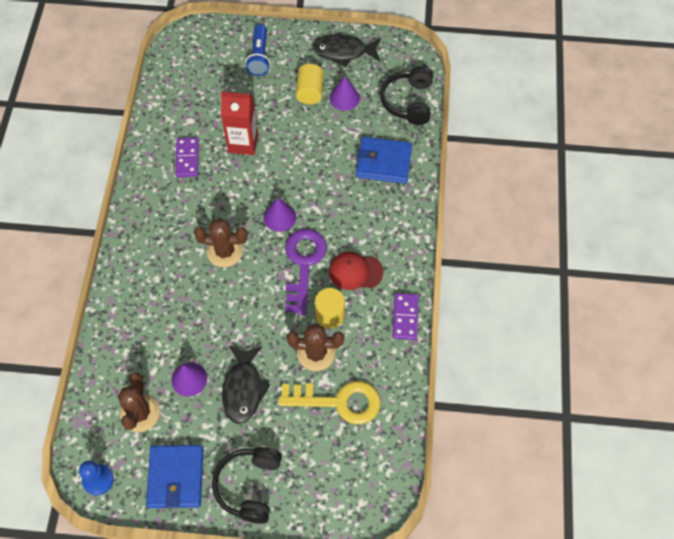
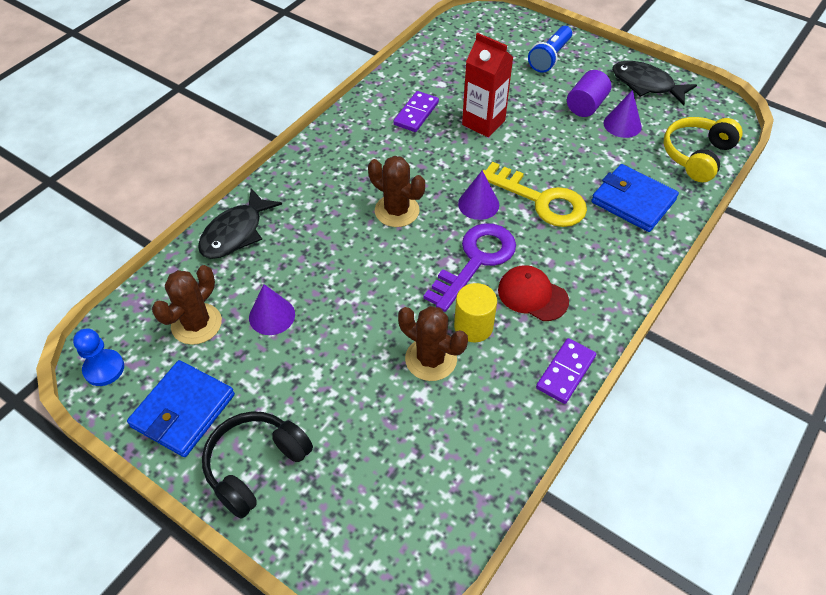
camera: 30 degrees right, 10 degrees down
black fish [222,346,270,424] -> black fish moved to [198,188,282,259]
yellow key [279,381,381,424] -> yellow key moved to [483,162,587,227]
yellow cylinder [296,64,324,104] -> purple cylinder [567,70,611,117]
black headphones [380,66,433,125] -> yellow headphones [663,117,743,182]

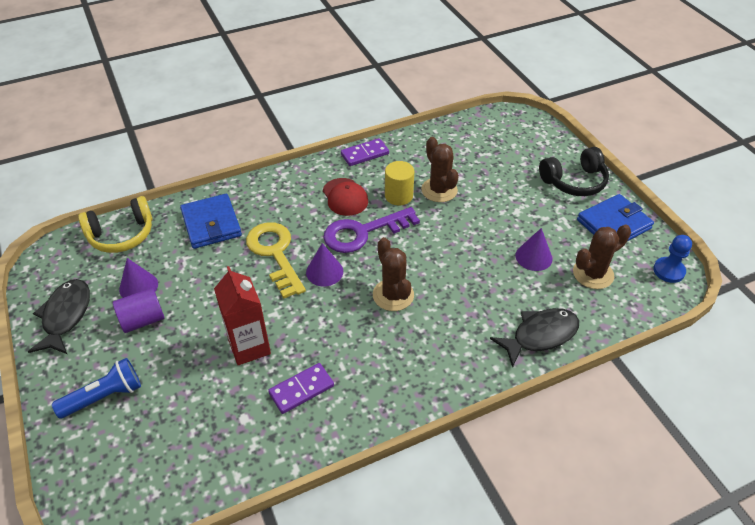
camera: 150 degrees left, 5 degrees down
black fish [612,61,697,105] -> black fish turned 150 degrees counterclockwise [28,279,90,354]

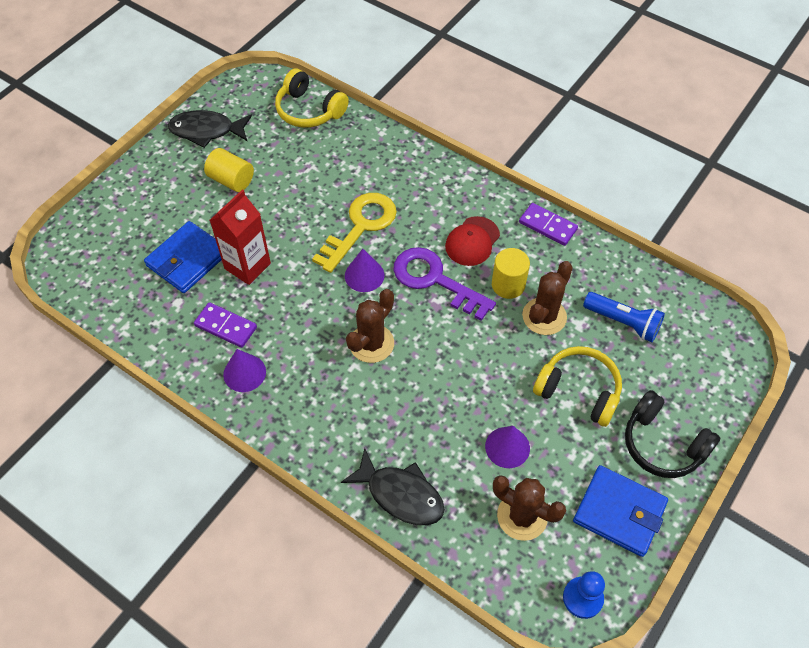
camera: 60 degrees right, 10 degrees up
black fish [28,279,90,354] -> black fish turned 150 degrees counterclockwise [168,110,252,148]
blue flashlight [52,358,141,418] -> blue flashlight moved to [583,292,665,342]
purple cylinder [113,288,165,333] -> yellow cylinder [204,148,254,192]
purple cone [119,258,158,298] -> purple cone moved to [223,349,266,392]
blue wallet [180,194,242,249] -> blue wallet moved to [144,221,222,293]
none -> yellow headphones [533,346,622,427]

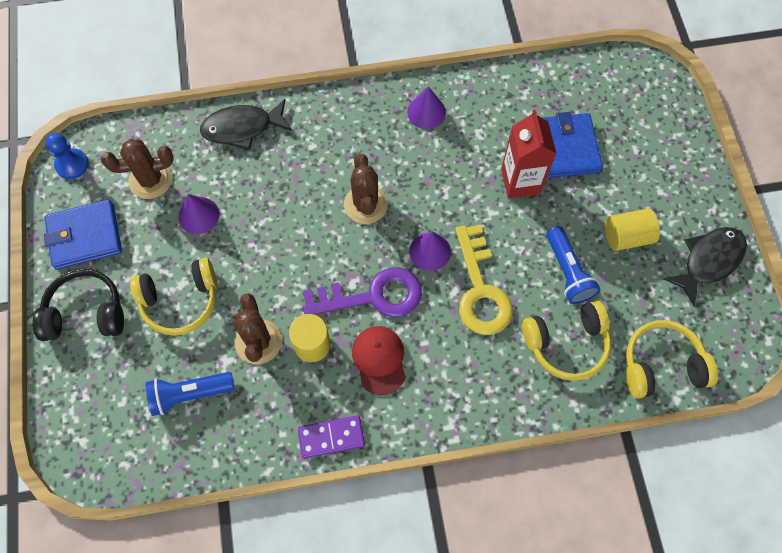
camera: 135 degrees right, 10 degrees up
purple domino [194,302,257,348] -> none
none -> yellow headphones [522,300,611,381]
none -> blue flashlight [546,226,601,304]

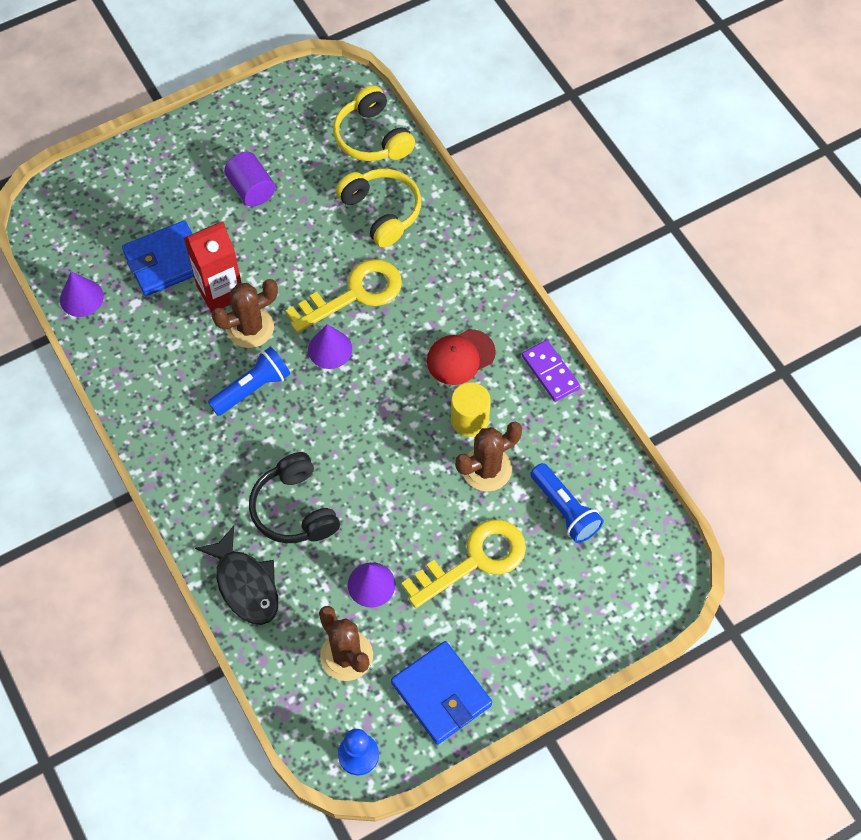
camera: 110 degrees left, 5 degrees down
black headphones [33,269,124,341] -> black headphones moved to [249,452,340,543]
yellow headphones [130,258,217,336] -> yellow key [402,519,526,608]
purple key [303,267,422,317] -> none
brown cactus [344,154,388,224] -> brown cactus moved to [212,279,278,348]
purple cone [407,86,446,129] -> purple cone moved to [60,272,104,317]
blue flashlight [546,226,601,304] -> blue flashlight moved to [208,347,290,416]
yellow cylinder [605,209,660,251] -> purple cylinder [224,152,275,207]
black fish [663,227,747,307] -> none

